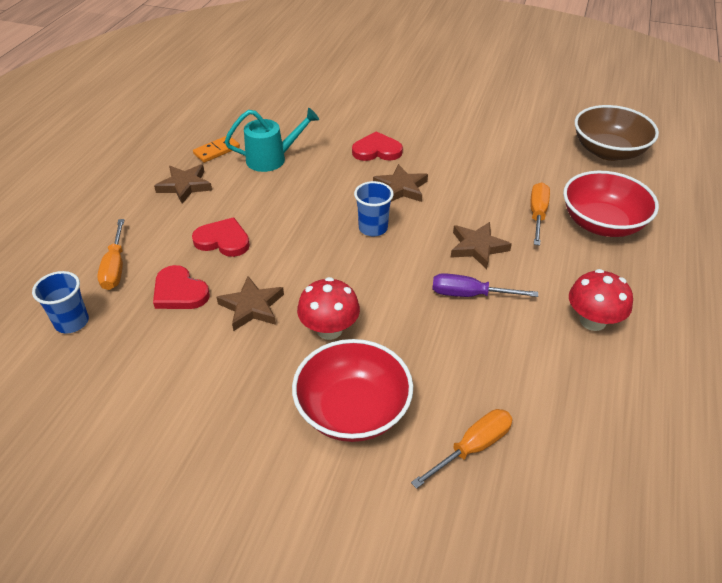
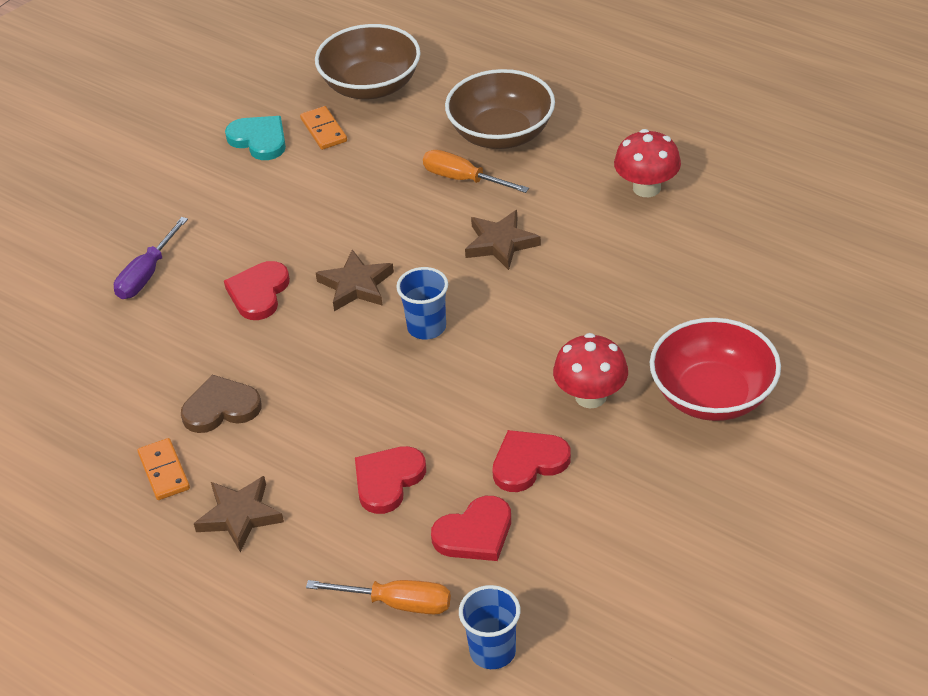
camera: 70 degrees left, 0 degrees up
brown star [217,276,284,331] -> red heart [492,430,571,492]
turquoise watering can [225,108,319,172] -> brown heart [181,375,262,433]
orange screwdriver [411,409,513,489] -> none
purple screwdriver [432,273,538,297] -> purple screwdriver moved to [114,217,188,299]
red bowl [563,171,659,237] -> brown bowl [445,69,555,149]
none -> turquoise heart [225,116,286,160]
none -> orange domino [300,106,347,150]

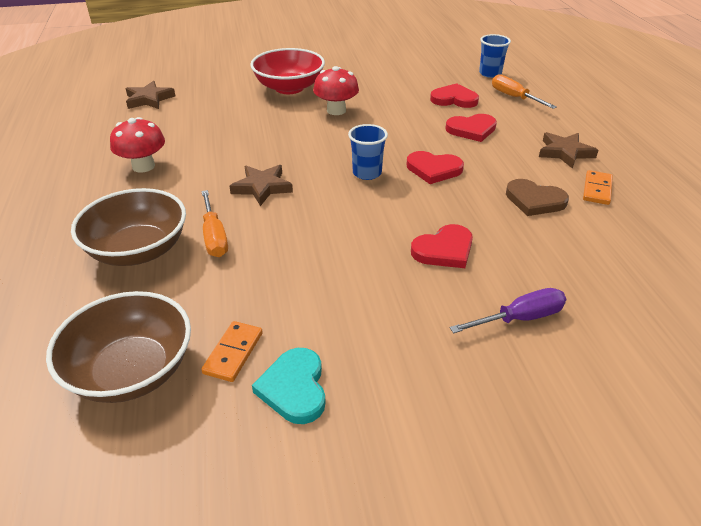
camera: 140 degrees left, 5 degrees down
brown star [316,249,394,311] -> brown star moved to [125,81,175,109]
red heart [492,430,571,492] -> red heart moved to [407,151,464,184]

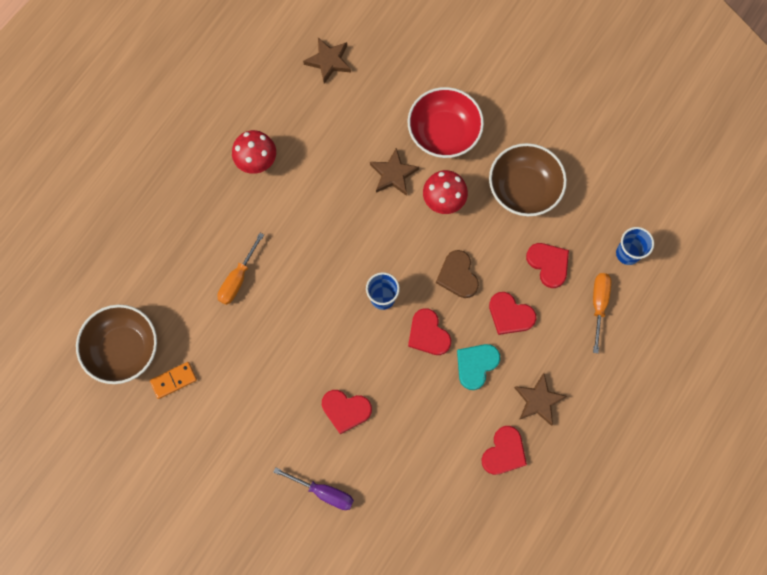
camera: 45 degrees right, 35 degrees up
brown bowl [71,188,186,266] -> brown bowl moved to [489,143,567,216]
brown star [229,165,293,206] -> brown star moved to [370,148,419,196]
turquoise heart [252,348,326,424] -> turquoise heart moved to [457,344,500,390]
brown heart [506,179,569,216] -> brown heart moved to [436,250,479,298]
orange domino [583,170,613,205] -> red heart [481,426,527,475]

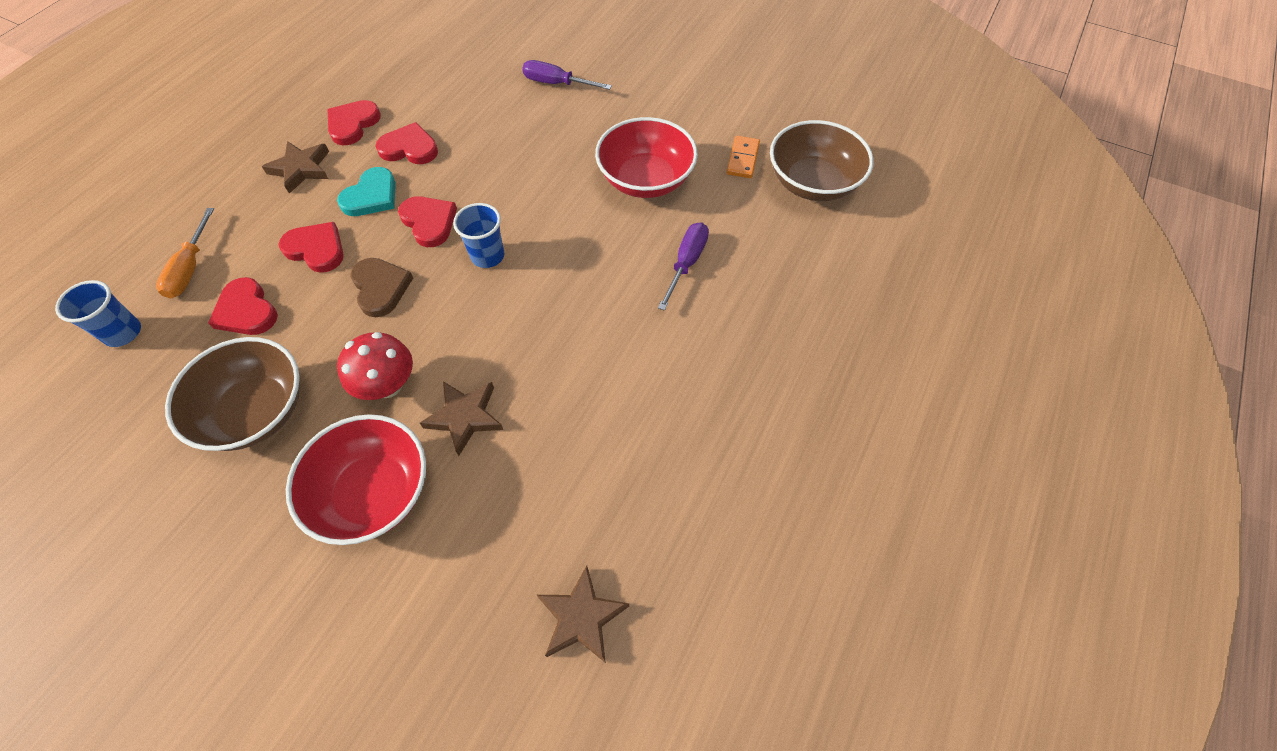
camera: 175 degrees right, 15 degrees down
orange domino [150,362,197,399] -> orange domino turned 45 degrees counterclockwise [727,136,760,178]
orange screwdriver [217,233,264,305] -> purple screwdriver [658,222,709,311]
red mushroom [232,130,276,174] -> none
red heart [322,390,372,434] -> red heart moved to [376,122,438,164]
none -> red bowl [595,117,698,198]

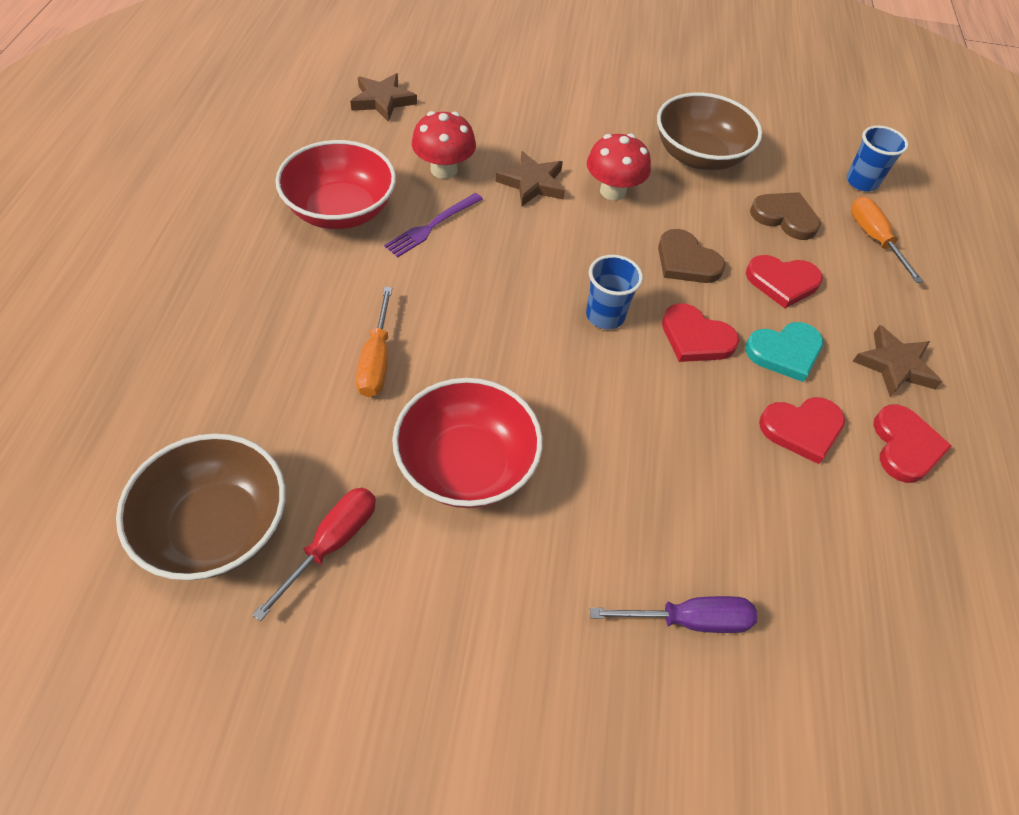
camera: 155 degrees right, 5 degrees down
red heart [208,277,278,335] -> brown heart [750,192,821,240]
red bowl [286,414,426,545] -> red bowl moved to [275,140,396,229]
turquoise heart [337,167,396,216] -> turquoise heart turned 120 degrees counterclockwise [745,322,823,382]
purple screwdriver [658,222,709,311] -> orange screwdriver [356,287,392,397]
orange domino [727,136,760,178] -> red screwdriver [252,488,376,621]
none -> purple fork [384,193,483,257]
none -> red mushroom [412,111,476,179]

